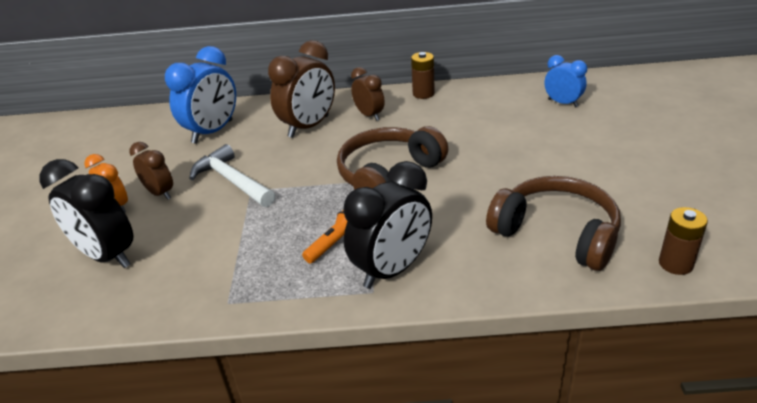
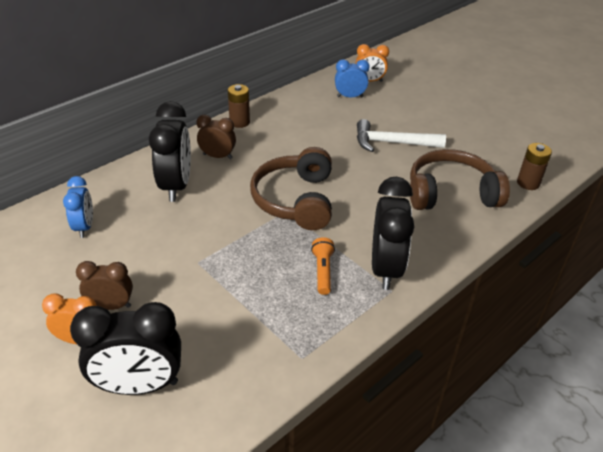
camera: 45 degrees left, 5 degrees up
blue clock [165,46,236,144] -> blue clock [63,176,93,238], size x0.59
white hammer [189,144,275,207] -> white hammer moved to [357,119,446,152]
brown clock [268,40,335,138] -> black clock [149,101,191,202]
none -> orange clock [356,44,389,82]

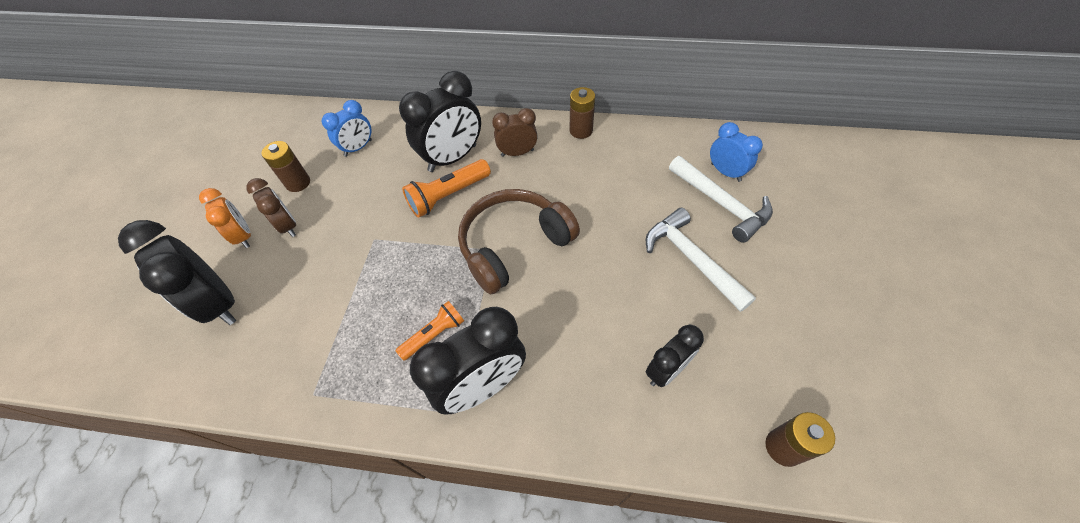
camera: 55 degrees right, 15 degrees up
brown clock [196,115,236,159] -> brown clock turned 75 degrees counterclockwise [492,108,538,157]
orange clock [356,44,389,82] -> none
brown headphones [410,149,510,210] -> black clock [646,325,704,387]
none -> brown battery [261,141,310,192]
none -> orange flashlight [402,159,491,218]
none -> white hammer [669,156,773,243]

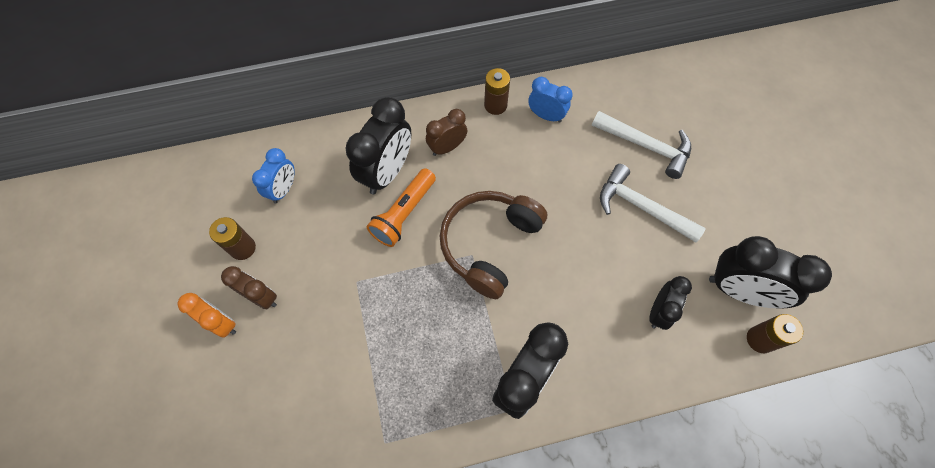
camera: 25 degrees left, 10 degrees up
black clock [118,220,236,325] -> black clock moved to [709,236,832,309]
orange flashlight [395,301,464,361] -> none
blue clock [710,122,763,182] -> blue clock moved to [528,77,573,123]

